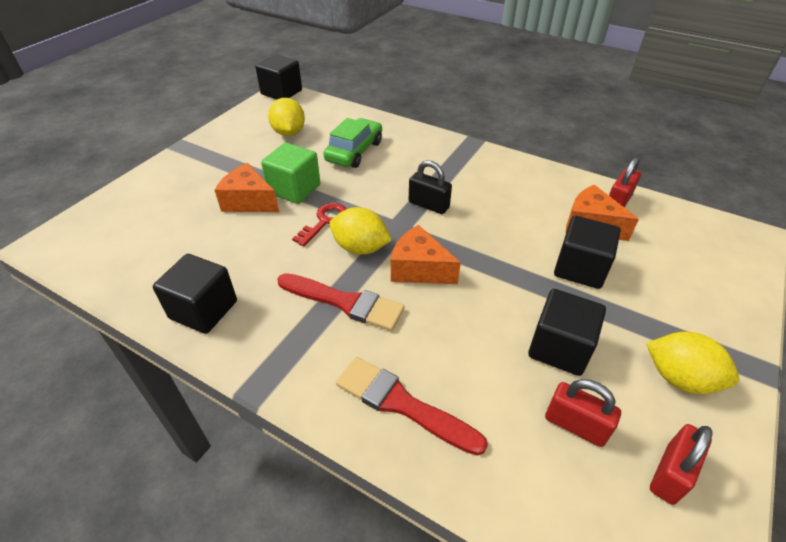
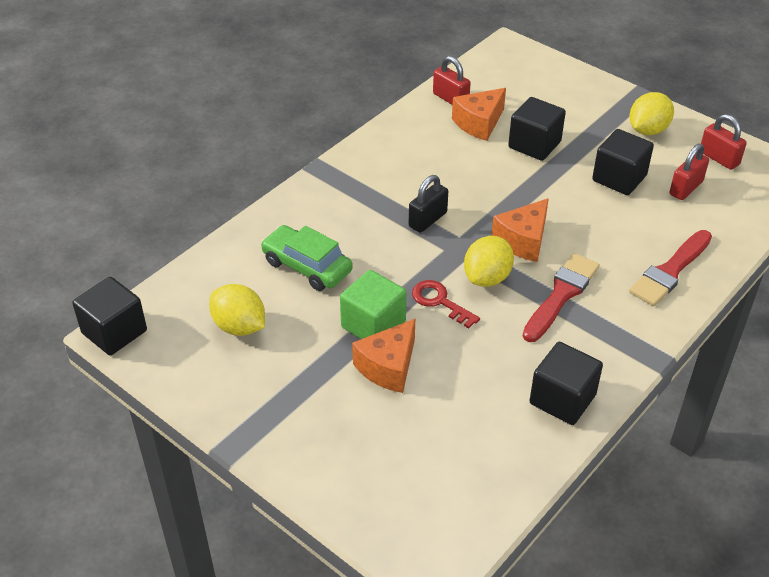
camera: 80 degrees left, 0 degrees up
yellow lemon [268,98,305,136] -> yellow lemon turned 45 degrees clockwise [209,284,265,336]

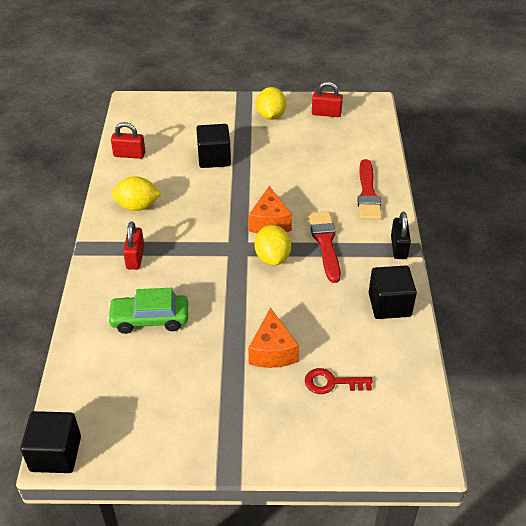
camera: 40 degrees left, 0 degrees up
yellow lemon [209,284,265,336] -> yellow lemon moved to [111,176,162,211]
green cube [340,270,406,339] -> none
black padlock [409,175,448,233] -> black padlock moved to [391,212,411,259]
red key [412,280,480,328] -> red key moved to [305,368,373,394]
orange cheese [452,88,506,141] -> none
black cube [592,129,654,195] -> none
red padlock [670,144,709,200] -> red padlock moved to [123,222,144,270]

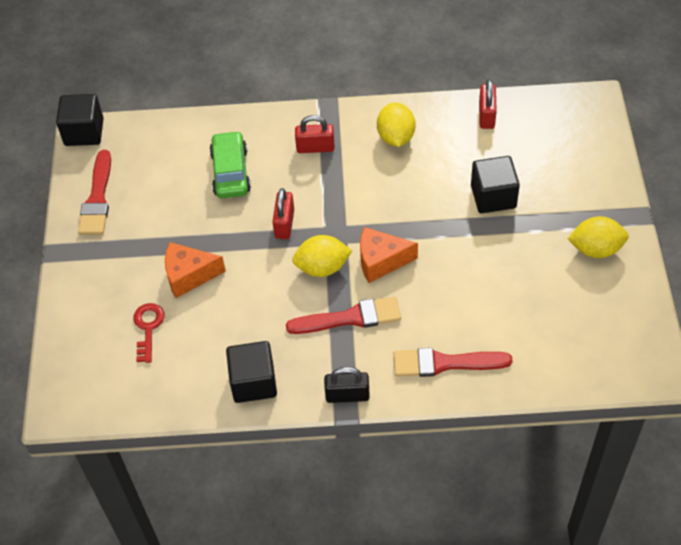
camera: 90 degrees right, 10 degrees up
red padlock [312,81,343,117] -> red padlock moved to [272,188,294,239]
none -> red brush [78,150,111,235]

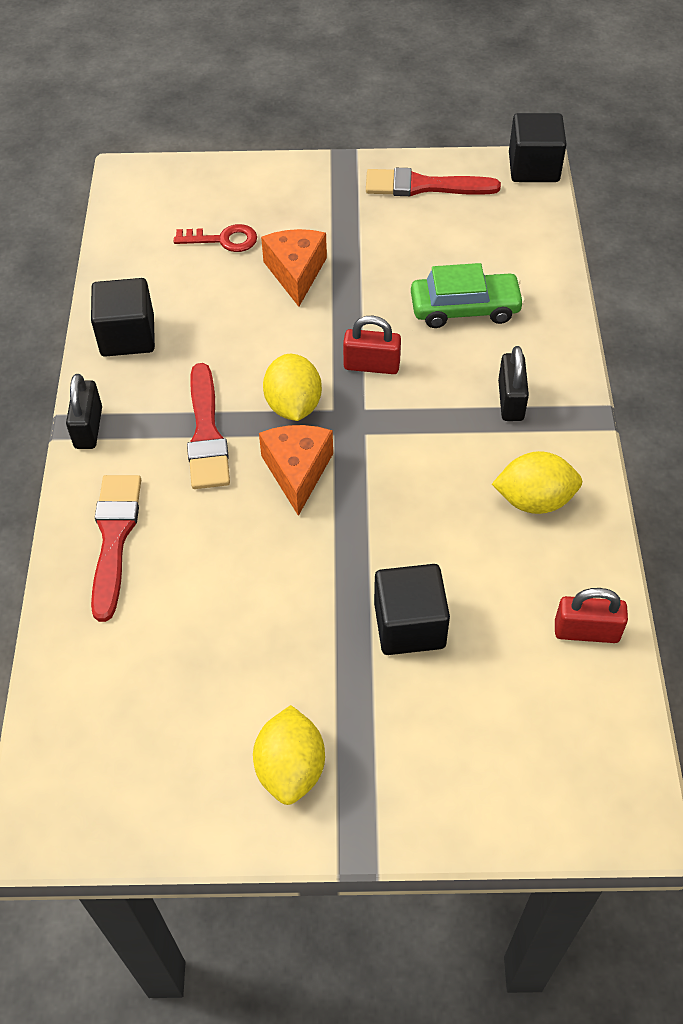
camera: 90 degrees right, 0 degrees up
red padlock [295,115,335,153] -> black padlock [498,346,529,421]

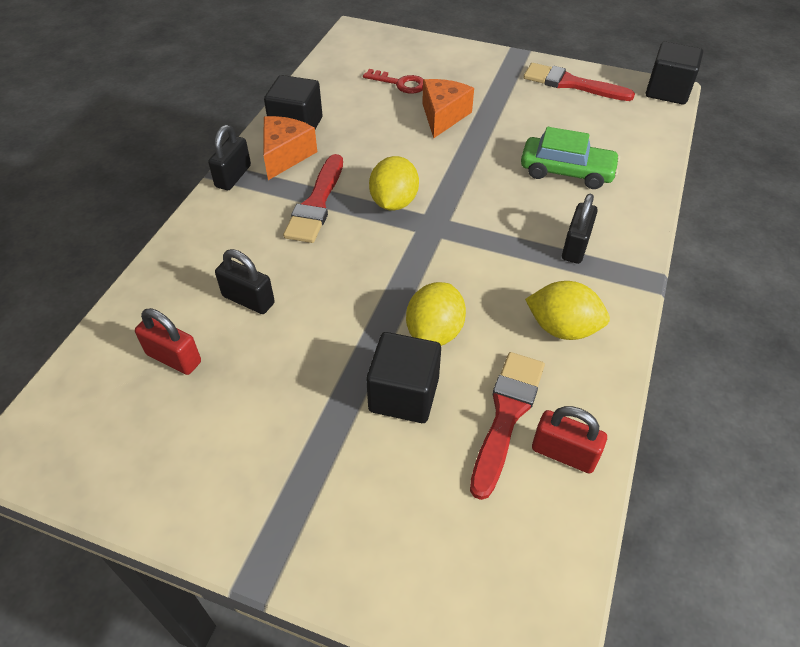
camera: 20 degrees right, 5 degrees down
red brush [91,475,141,622] -> red brush moved to [470,352,545,500]
yellow lemon [253,705,325,805] -> yellow lemon moved to [406,282,466,346]
orange cheese [259,425,333,516] -> orange cheese moved to [264,116,317,180]
red padlock [343,316,401,374] -> red padlock moved to [135,308,201,375]
none -> black padlock [215,249,275,314]

